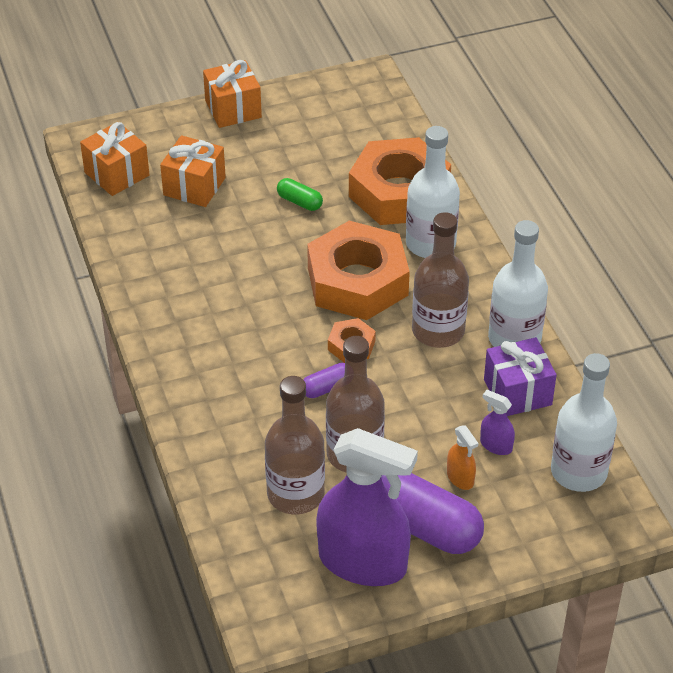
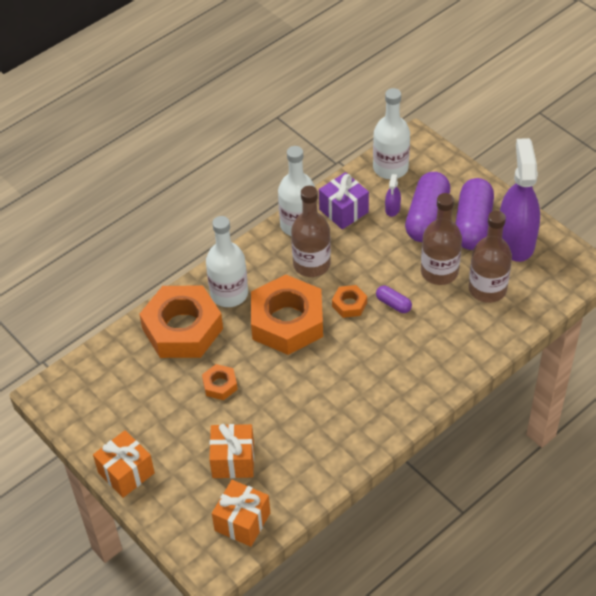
camera: 110 degrees left, 5 degrees up
green capsule [277,178,323,211] -> orange nut [202,364,238,400]
orange spray bottle [447,425,478,490] -> purple capsule [405,172,450,242]

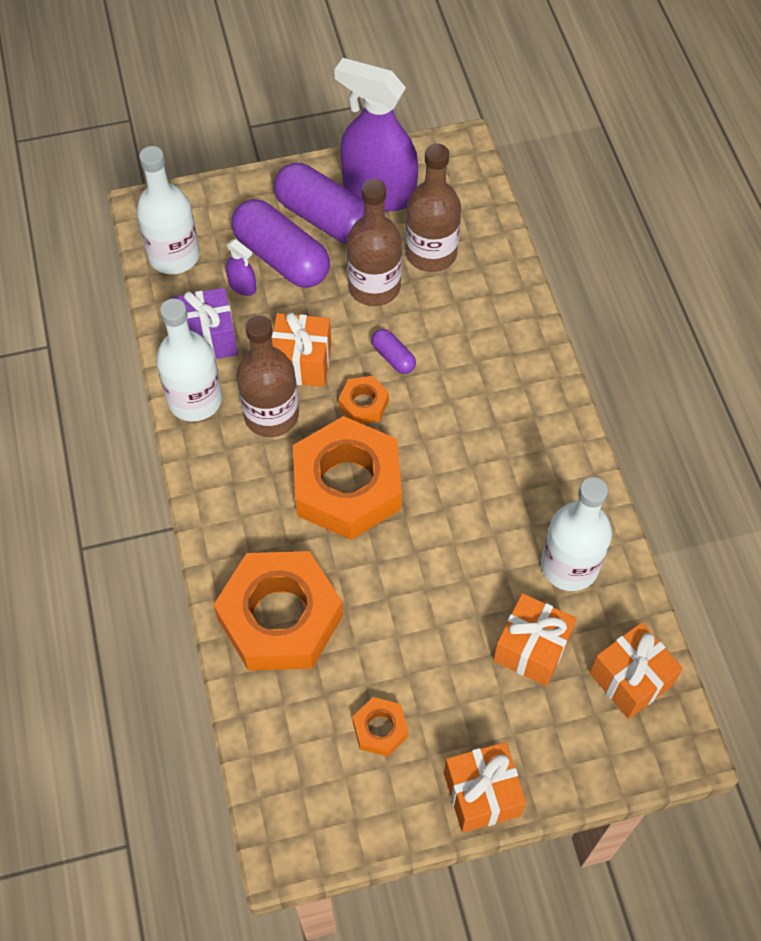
camera: 65 degrees left, 10 degrees up
orange nut [202,364,238,400] -> orange nut moved to [352,697,409,757]
white bottle [206,216,248,307] -> white bottle moved to [541,477,612,591]
purple capsule [376,286,412,313] -> purple capsule turned 75 degrees clockwise [371,329,416,374]
none -> orange gift [272,313,331,387]

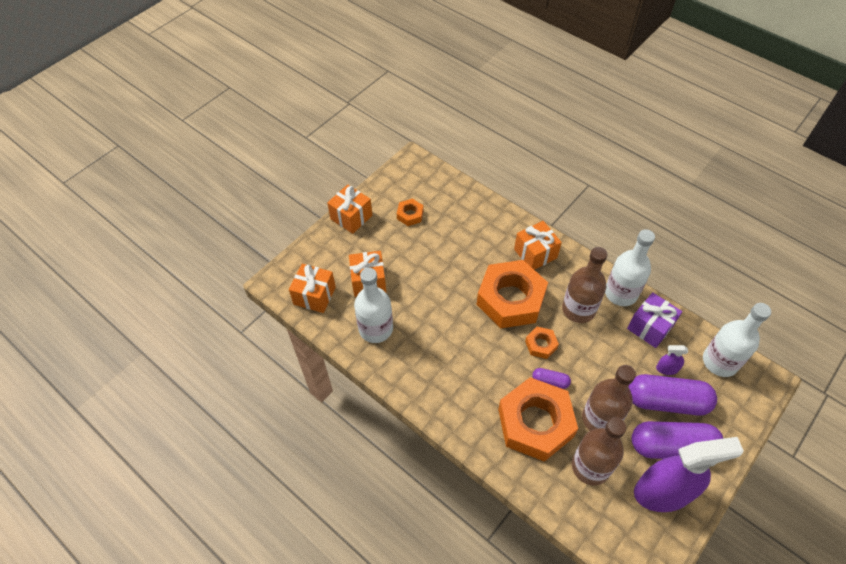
camera: 145 degrees right, 5 degrees down
orange nut [214,551,343,671] -> orange nut moved to [498,377,578,462]
orange gift [272,313,331,387] -> orange gift moved to [514,221,562,270]

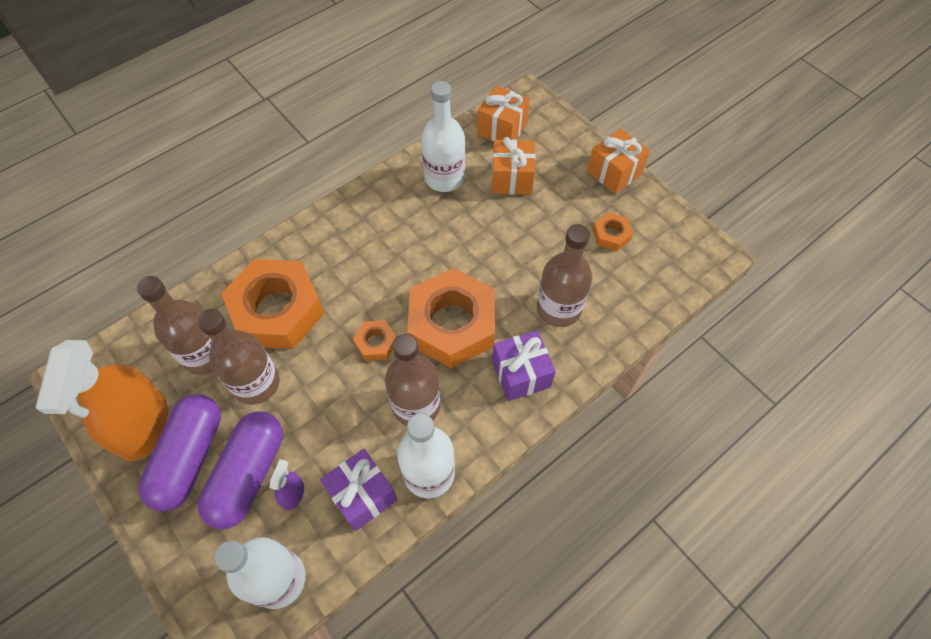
camera: 100 degrees right, 5 degrees up
orange gift [514,221,562,270] -> purple gift [492,330,556,401]
purple capsule [532,368,571,389] -> none
purple spray bottle [634,437,744,512] -> orange spray bottle [36,340,168,461]
none -> brown bottle [537,224,592,327]

